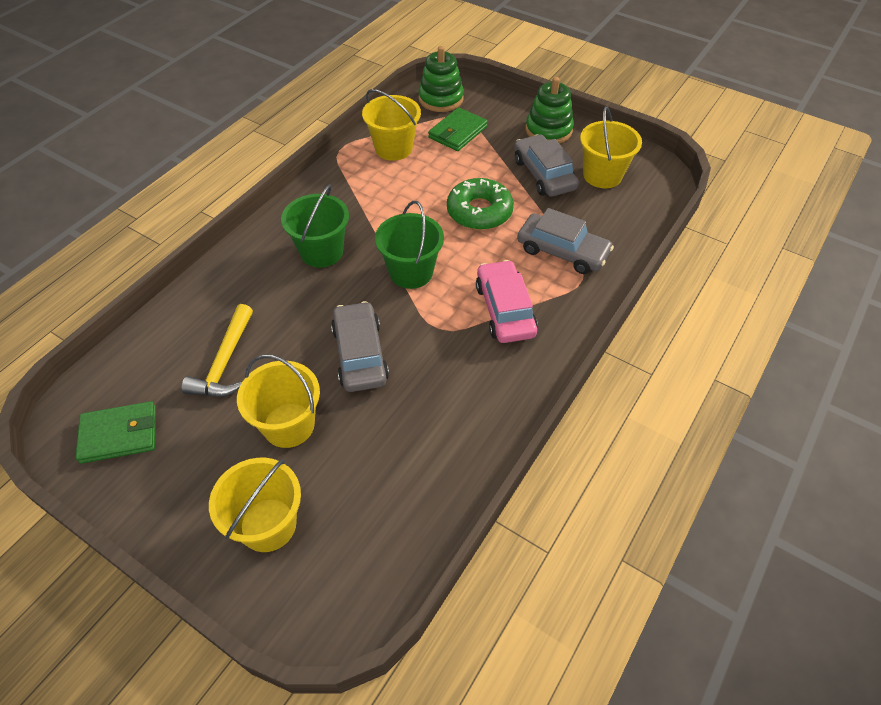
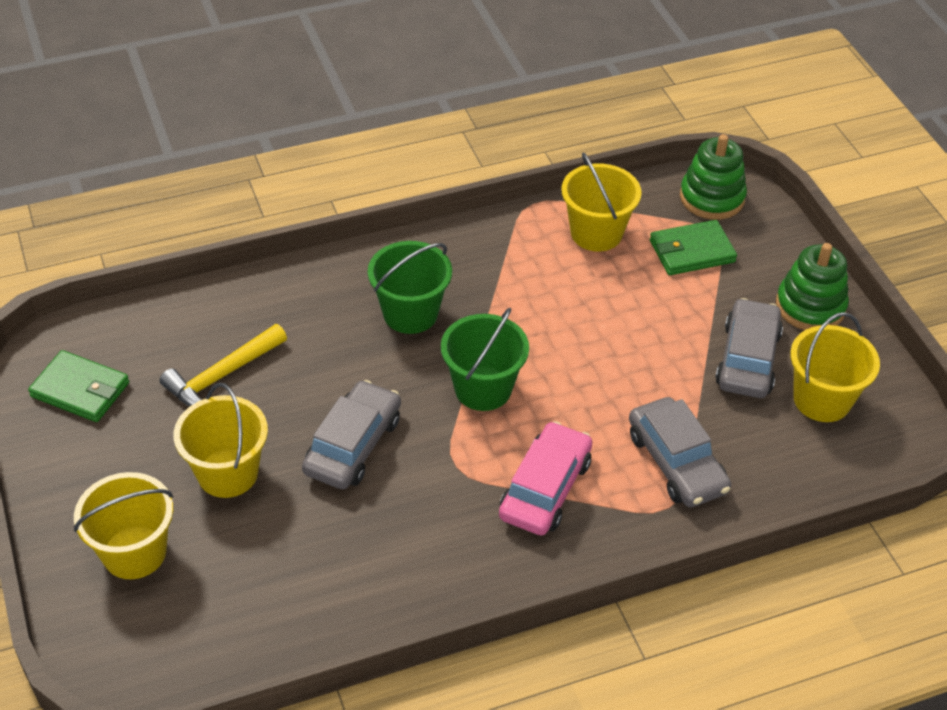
camera: 35 degrees right, 5 degrees down
green donut [447,178,514,230] -> none

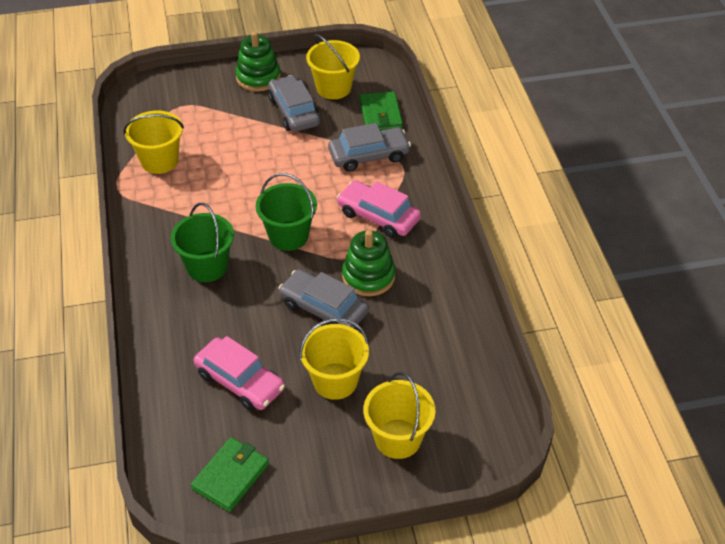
camera: 80 degrees left, 0 degrees up
yellow hammer [160,324,287,407] -> pink car [193,336,285,411]
green wallet [650,220,737,275] -> green wallet moved to [360,91,403,130]
green stacking toy [680,134,747,220] -> green stacking toy moved to [342,230,395,296]
grey car [715,298,783,398] -> grey car turned 45 degrees clockwise [268,75,320,132]

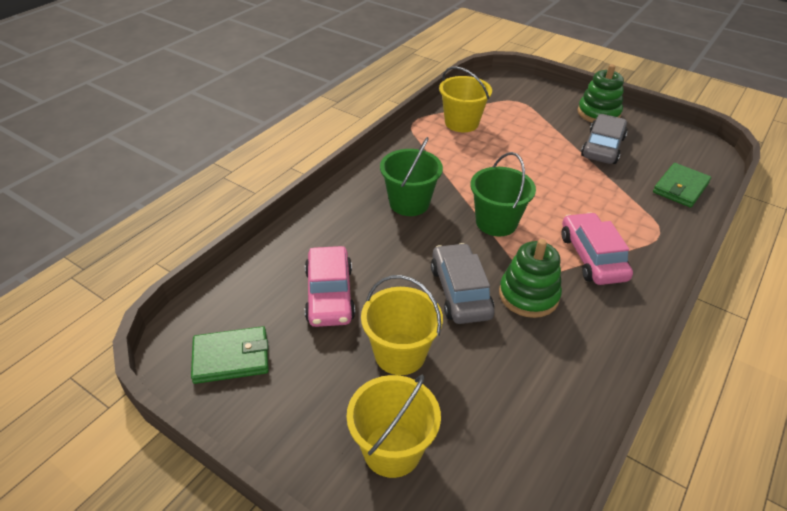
camera: 45 degrees right, 5 degrees down
yellow bucket [306,34,360,99] -> none
grey car [328,123,411,172] -> none

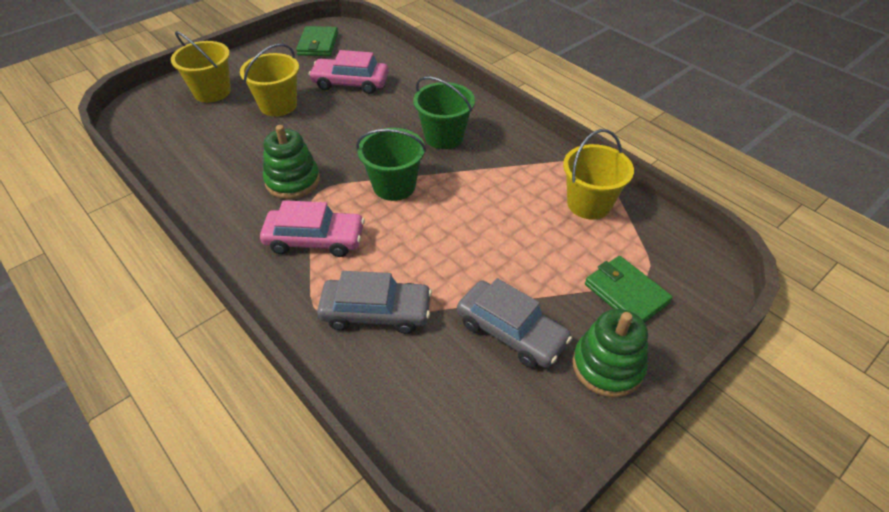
camera: 105 degrees right, 5 degrees up
grey car [431,243,494,324] -> grey car moved to [317,271,432,334]
green wallet [653,163,711,208] -> green wallet moved to [585,256,673,323]

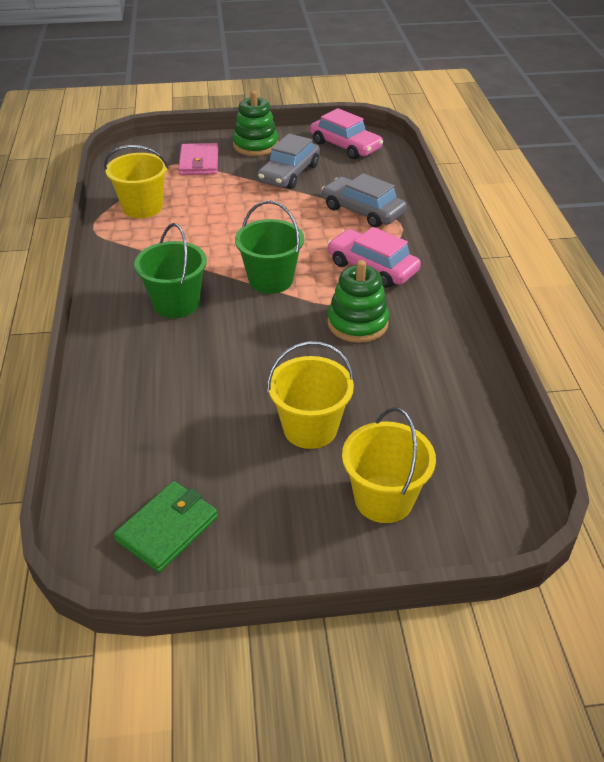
camera: 145 degrees left, 5 degrees down
pink car [309,50,389,94] -> pink car moved to [310,108,383,159]
grey car [457,278,572,368] -> grey car turned 135 degrees counterclockwise [257,134,320,189]
green wallet [585,256,673,323] -> pink wallet [178,143,219,175]

